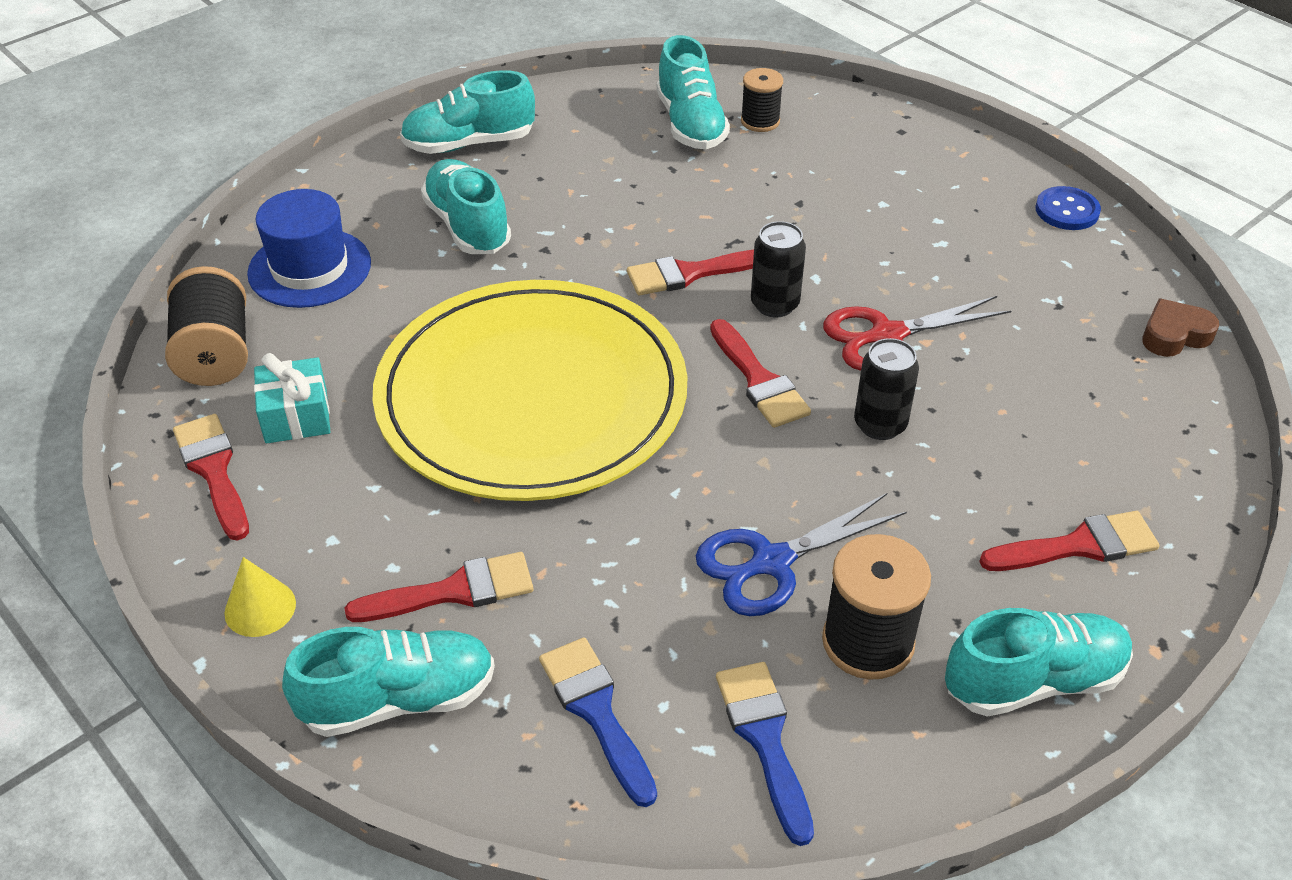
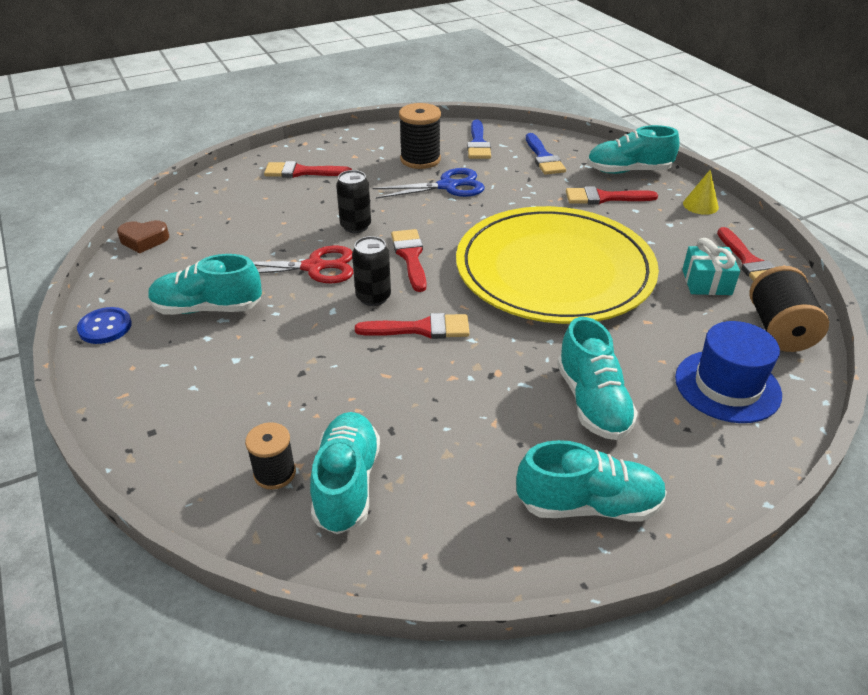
camera: 165 degrees left, 5 degrees down
turquoise shoe [945,608,1133,717] -> turquoise shoe moved to [148,254,262,315]

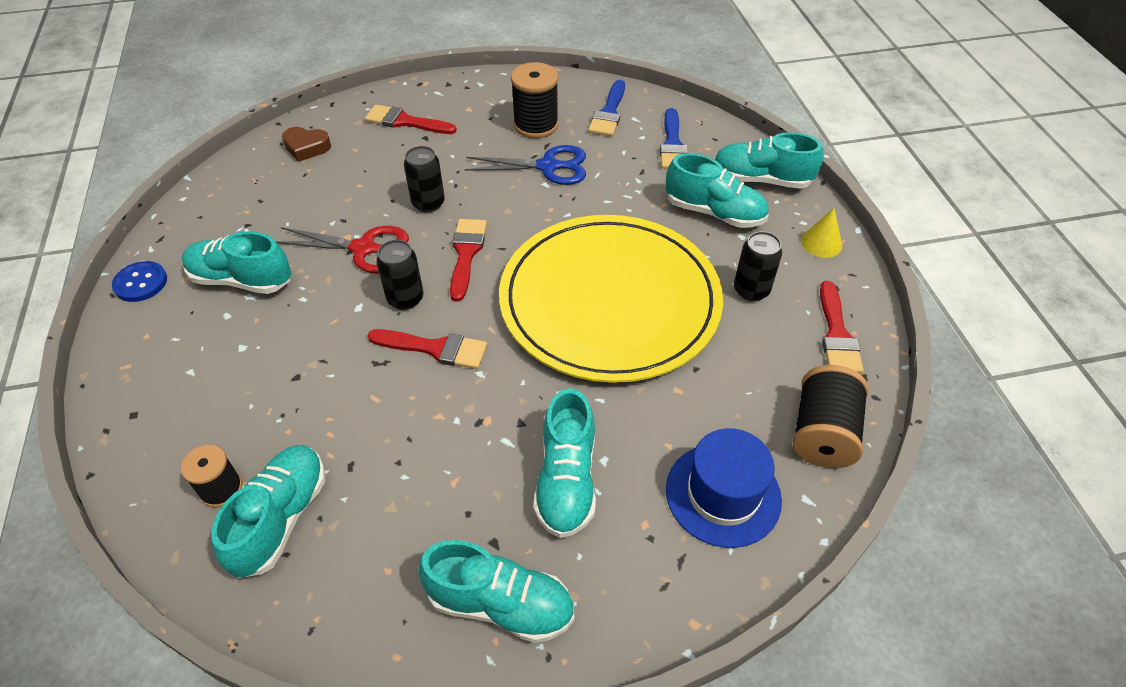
camera: 15 degrees right, 10 degrees up
brown heart [117,220,169,253] -> brown heart moved to [282,127,331,162]
red brush [566,186,658,204] -> turquoise shoe [666,153,768,228]
turquoise gift [682,238,740,295] -> none
none -> black can [734,231,782,301]

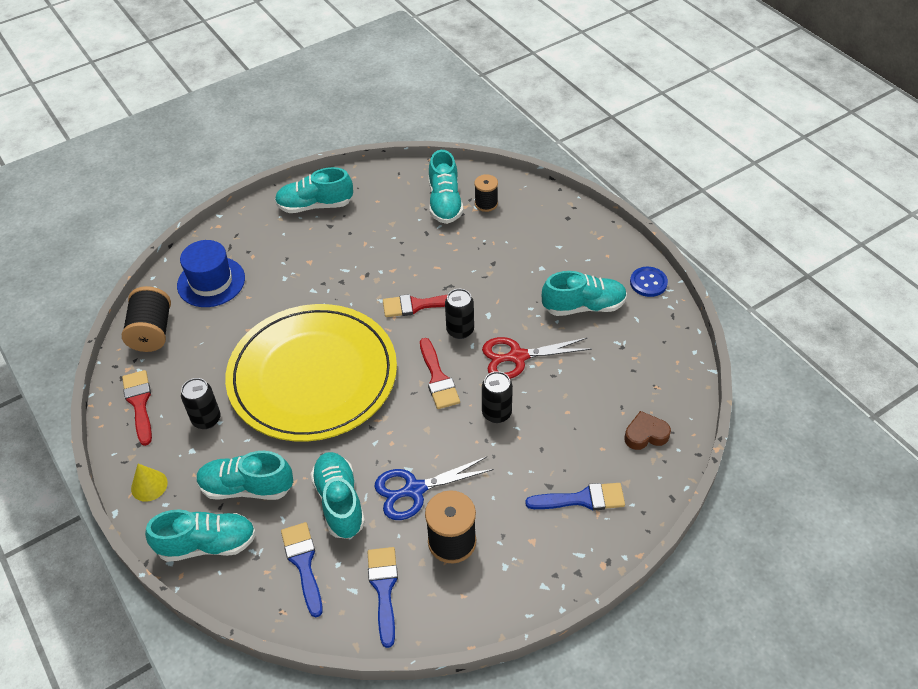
camera: 160 degrees right, 0 degrees up
red brush [365,104,457,134] -> blue brush [525,483,625,510]
turquoise shoe [533,388,596,538] -> turquoise shoe moved to [311,452,365,539]

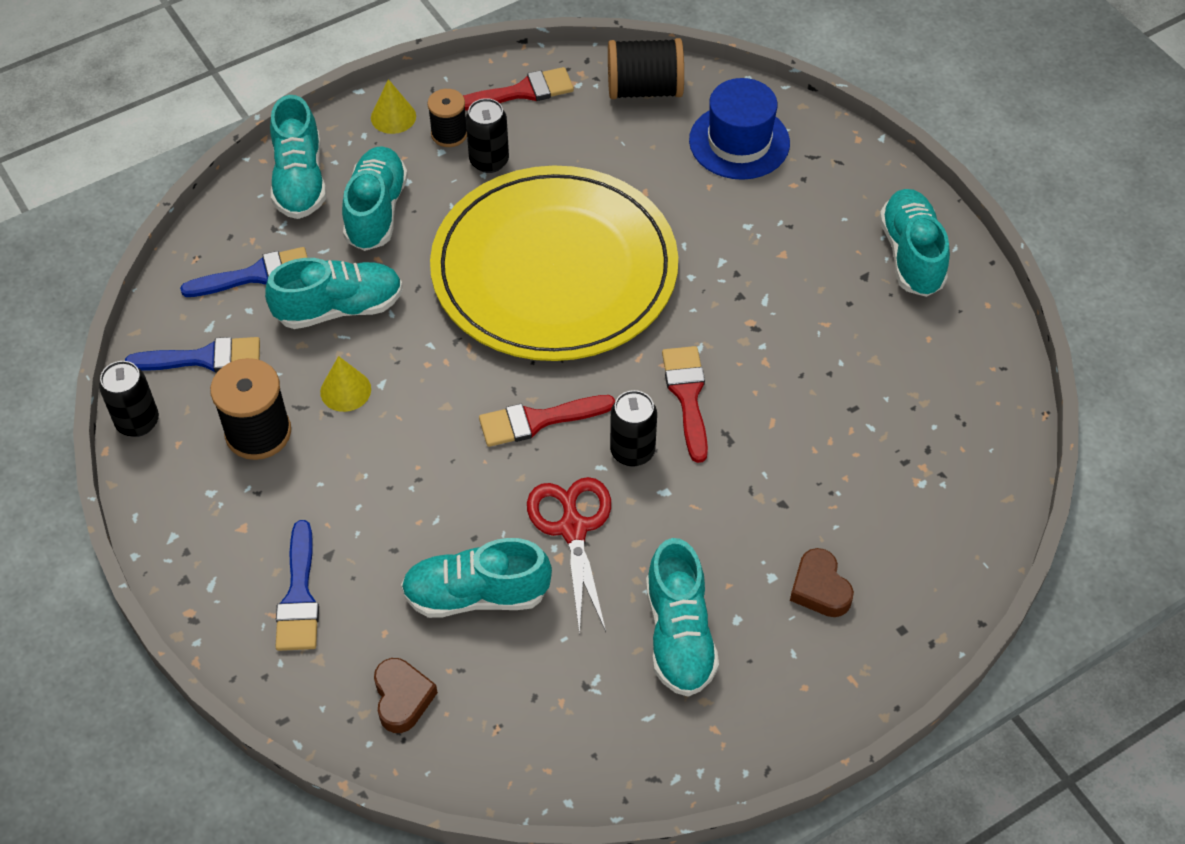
camera: 90 degrees right, 5 degrees up
blue scissors [374,456,494,520] -> yellow cone [320,356,371,412]
turquoise shoe [429,150,463,224] -> turquoise shoe moved to [401,538,552,618]
black spool [474,174,498,212] -> black spool moved to [428,89,467,147]
black can [482,371,513,423] -> black can moved to [99,361,159,437]
blue button [630,267,668,297] -> none
none -> brown heart [790,548,854,617]

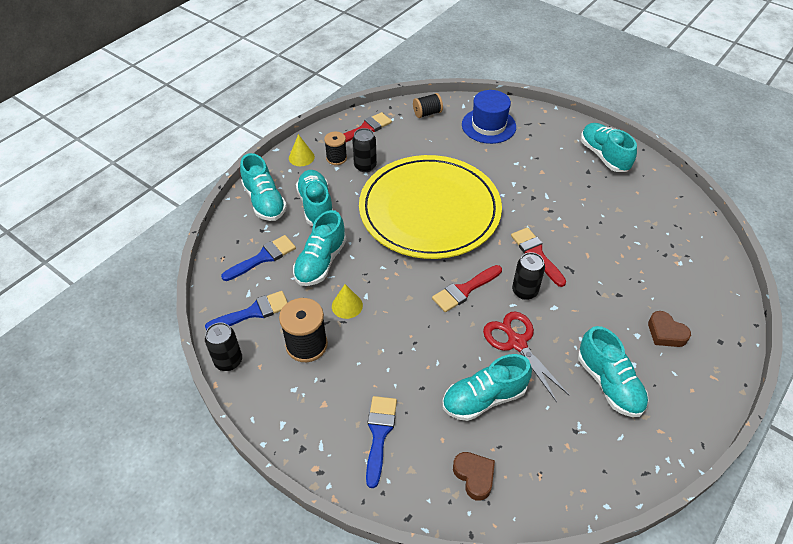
camera: 20 degrees left, 5 degrees down
turquoise shoe [265,258,403,329] -> turquoise shoe turned 150 degrees clockwise [293,210,347,286]
blue brush [276,520,319,651] -> blue brush turned 150 degrees counterclockwise [366,396,397,488]
black spool [608,38,684,99] -> black spool [413,93,443,118], size x0.63

